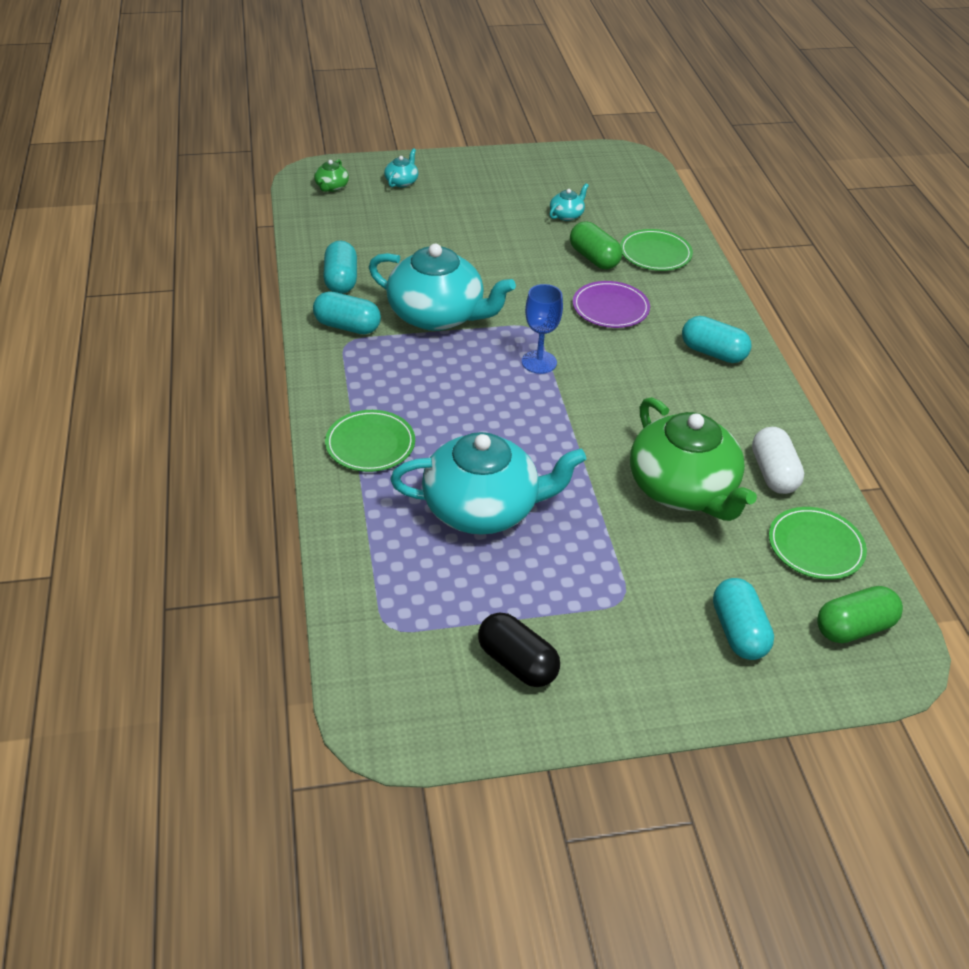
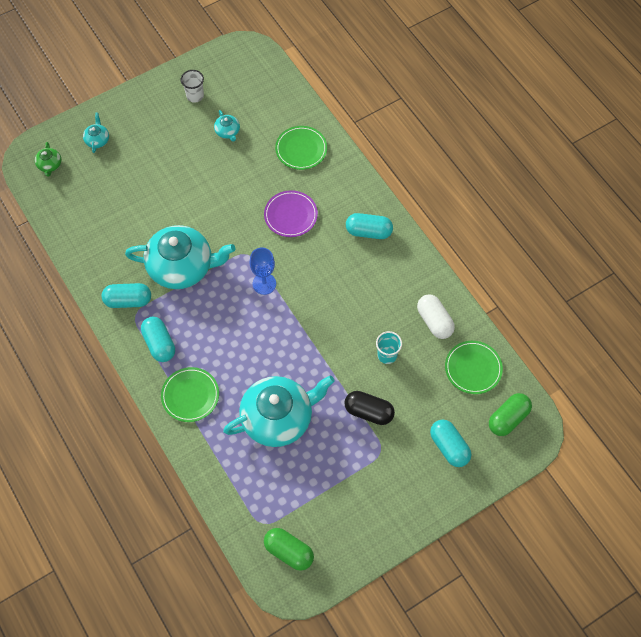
camera: 20 degrees left, 20 degrees up
turquoise capsule [323,241,357,294] -> turquoise capsule moved to [141,317,175,362]
black capsule [478,612,560,687] -> black capsule moved to [344,391,395,425]
turquoise teapot [550,183,589,221] -> turquoise teapot turned 135 degrees clockwise [214,110,240,142]
green capsule [570,222,622,269] -> green capsule moved to [264,528,314,571]
green teapot [630,397,757,521] -> turquoise cup [376,331,402,364]
none -> white cup [181,70,204,103]

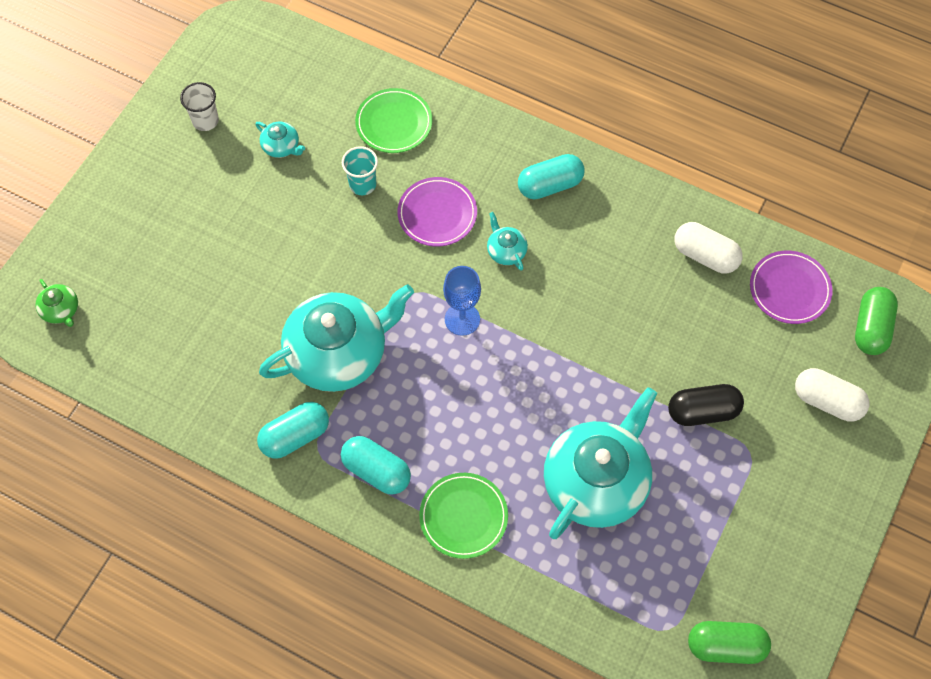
camera: 30 degrees left, 0 degrees up
turquoise teapot [83,113,109,153] -> turquoise teapot moved to [487,212,528,271]
turquoise cup [376,331,402,364] -> turquoise cup moved to [342,146,378,195]
turquoise capsule [430,419,471,467] -> white capsule [795,368,870,421]
green plate [445,341,503,394] -> purple plate [750,251,833,324]

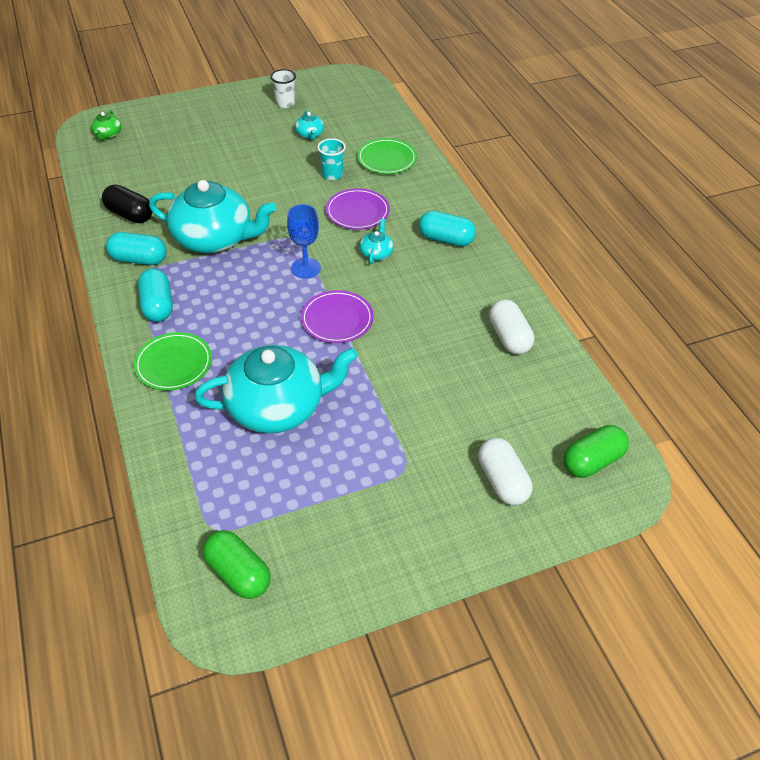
camera: 40 degrees right, 15 degrees down
black capsule [668,384,744,426] -> black capsule moved to [102,184,152,223]
purple plate [750,251,833,324] -> purple plate moved to [301,290,374,343]

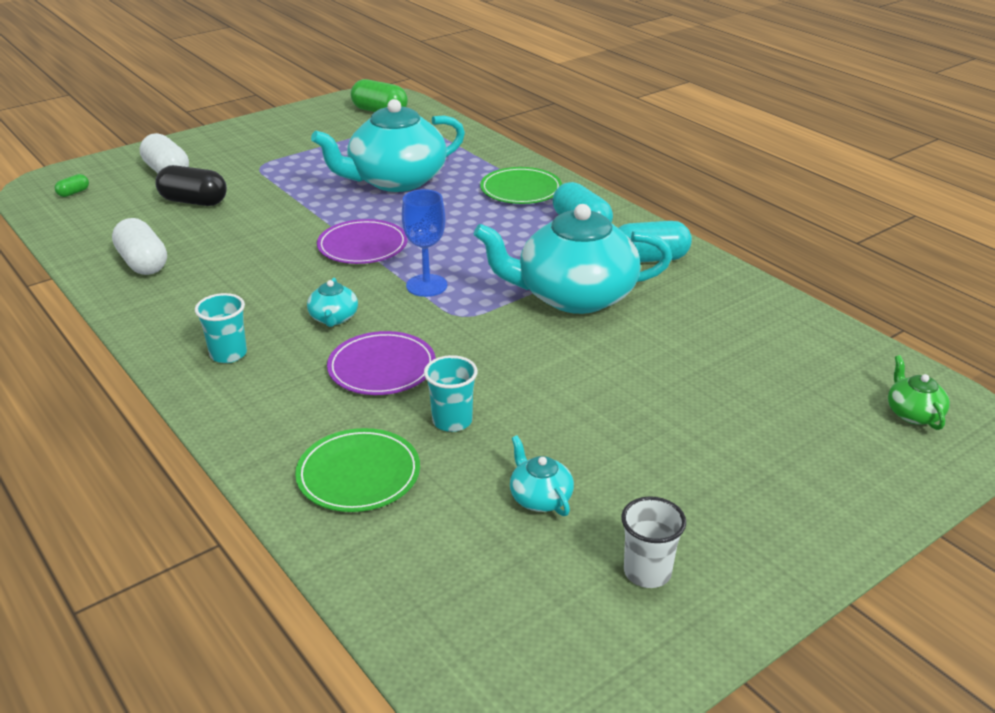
camera: 165 degrees right, 15 degrees down
black capsule [102,184,152,223] -> black capsule moved to [155,165,227,206]
turquoise capsule [419,211,476,246] -> turquoise cup [195,293,247,363]
green capsule [563,425,629,478] -> green capsule [55,174,89,197], size x0.48

